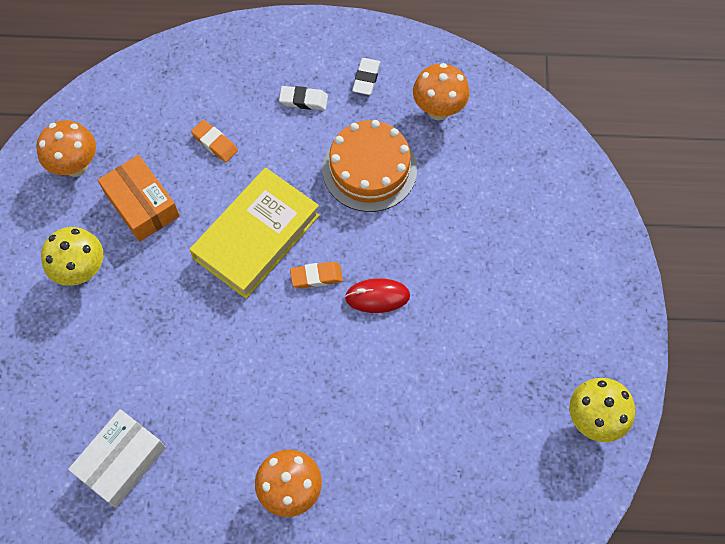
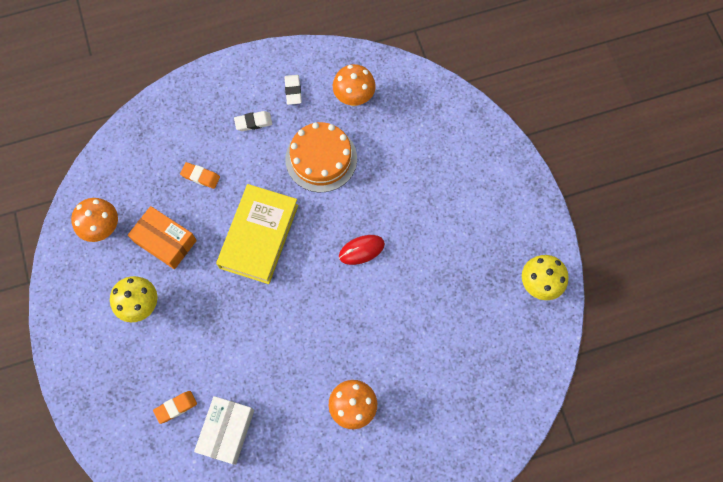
camera: 20 degrees left, 5 degrees up
orange eraser [290,262,343,288] -> orange eraser moved to [153,391,197,424]

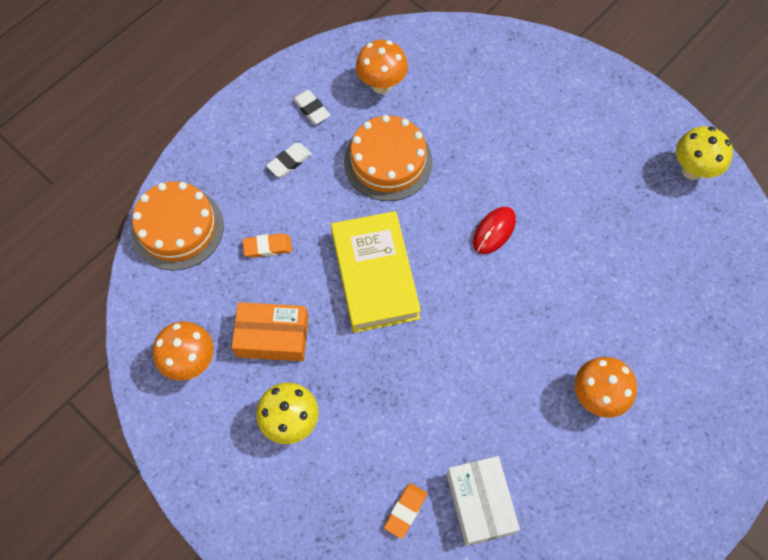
camera: 30 degrees left, 5 degrees down
none -> orange cake [132,181,224,271]

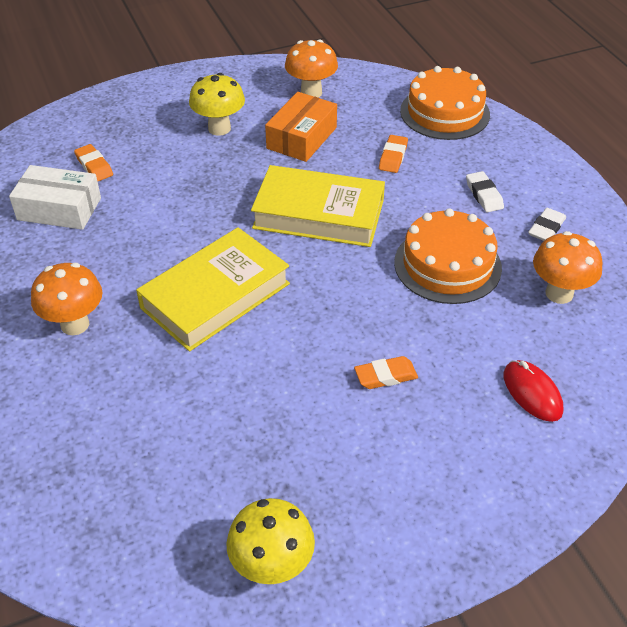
camera: 115 degrees right, 20 degrees down
white eraser [293,90,330,124] -> white eraser turned 45 degrees counterclockwise [528,208,566,241]
red mouse [473,207,516,254] -> red mouse moved to [504,360,563,422]
none -> yellow book [136,227,290,351]
none -> orange eraser [354,356,418,389]

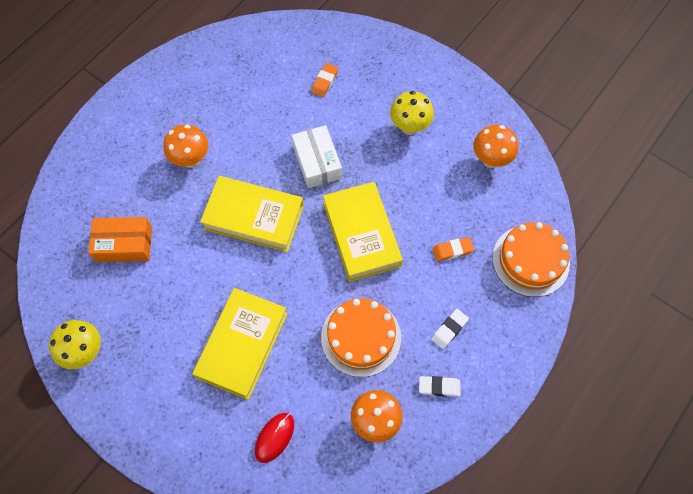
camera: 60 degrees right, 20 degrees up
white box [9,165,101,230] -> white box moved to [292,125,342,188]
orange box [265,92,337,162] -> orange box moved to [88,217,152,262]
orange eraser [354,356,418,389] -> yellow book [192,288,287,400]

